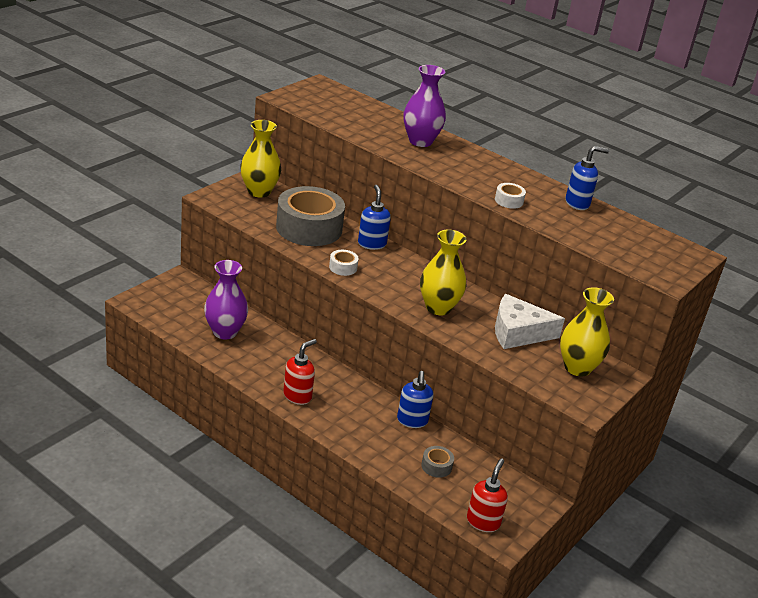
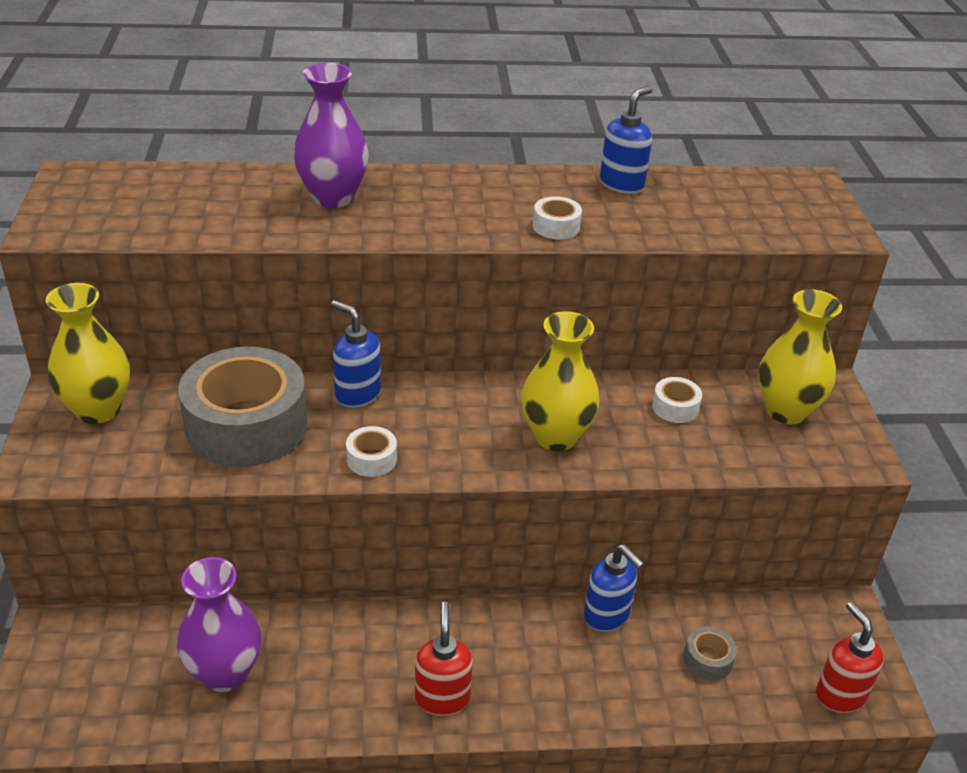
camera: 40 degrees left, 5 degrees up
white cheese [495,294,565,349] -> white tape [652,377,702,423]

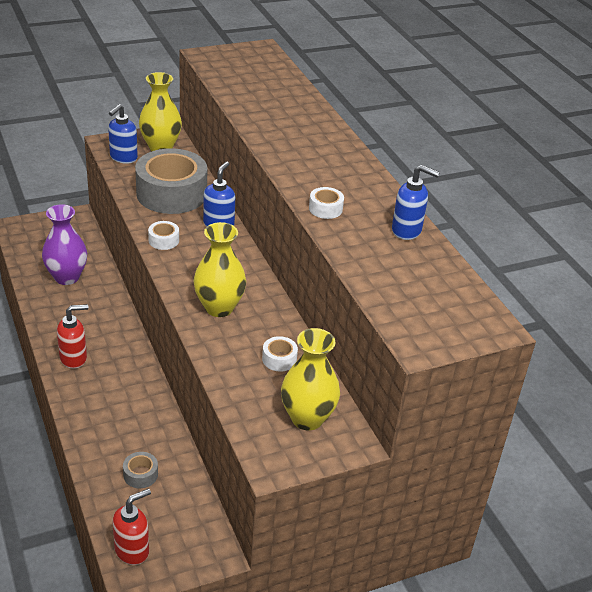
camera: 70 degrees right, 0 degrees up
purple vase [293,63,369,208] -> none
blue soap dispenser [584,544,644,632] -> blue soap dispenser moved to [108,104,138,164]

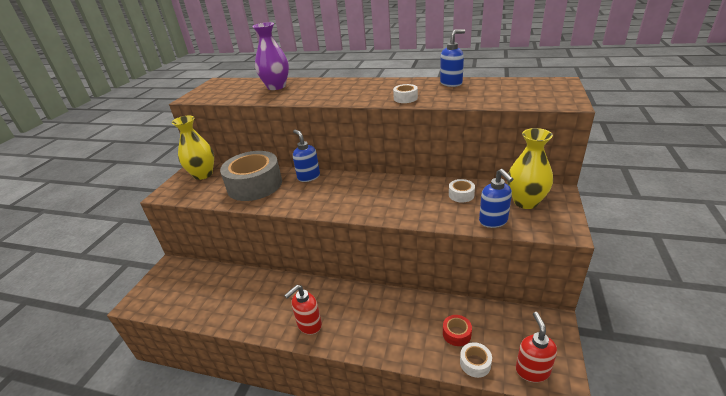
camera: 45 degrees left, 5 degrees down
purple vase [42,204,87,285] -> purple vase moved to [252,22,289,90]
red soap dispenser [57,304,88,369] -> red soap dispenser turned 150 degrees counterclockwise [284,285,322,335]
blue soap dispenser [108,104,138,164] -> blue soap dispenser moved to [479,169,513,228]
grey tape [123,452,158,488] -> red tape [443,315,472,346]
white tape [148,221,179,250] -> white tape moved to [460,342,492,378]
yellow vase [193,222,246,317] -> none

